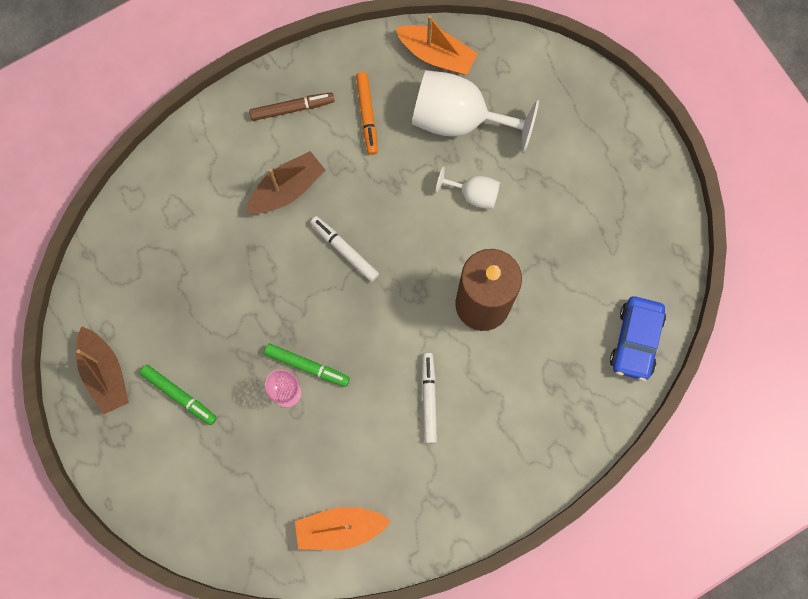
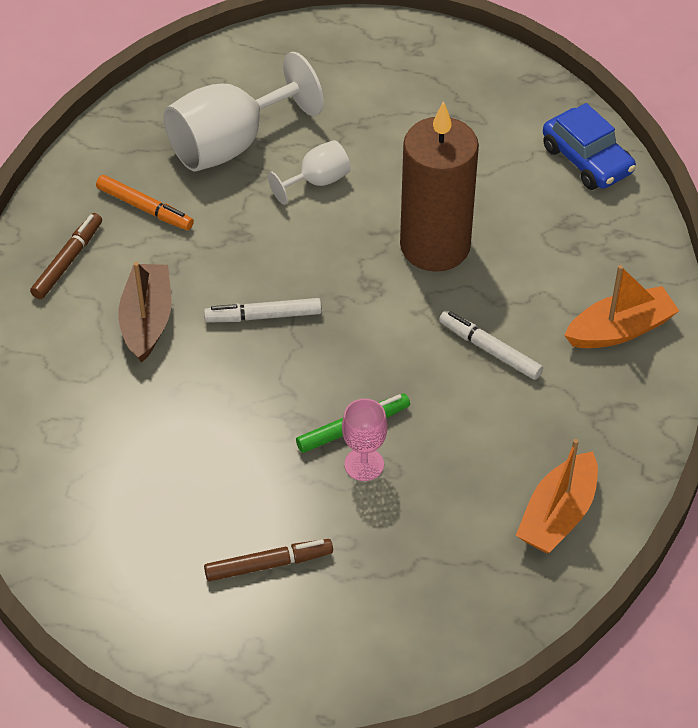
camera: 50 degrees left, 25 degrees down
brown boat [76,326,129,414] -> none
green marker [140,365,217,425] -> brown marker [204,539,333,581]
orange boat [395,15,478,75] -> orange boat moved to [564,265,679,348]

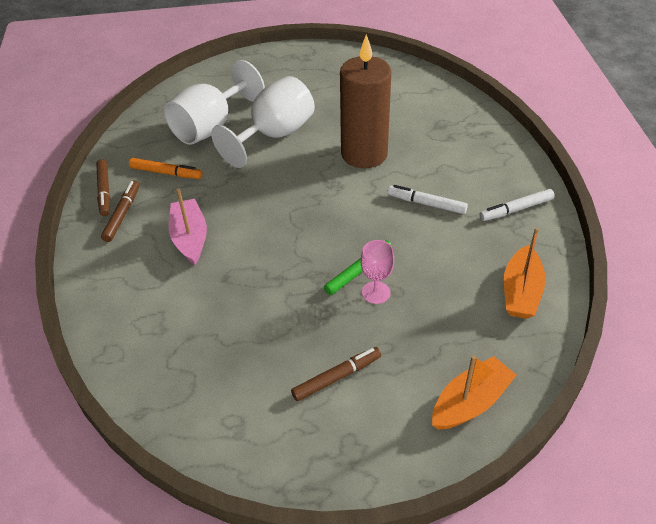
camera: 15 degrees left, 5 degrees down
brown boat [118,262,171,363] -> pink boat [169,189,207,265]
white marker [204,298,322,322] -> white marker moved to [480,189,555,221]
white goblet [268,140,351,205] -> white goblet [211,76,315,168], size x1.96
blue car [543,103,636,190] -> none
orange boat [564,265,679,348] -> orange boat moved to [432,355,516,430]
none -> brown marker [96,159,110,216]

